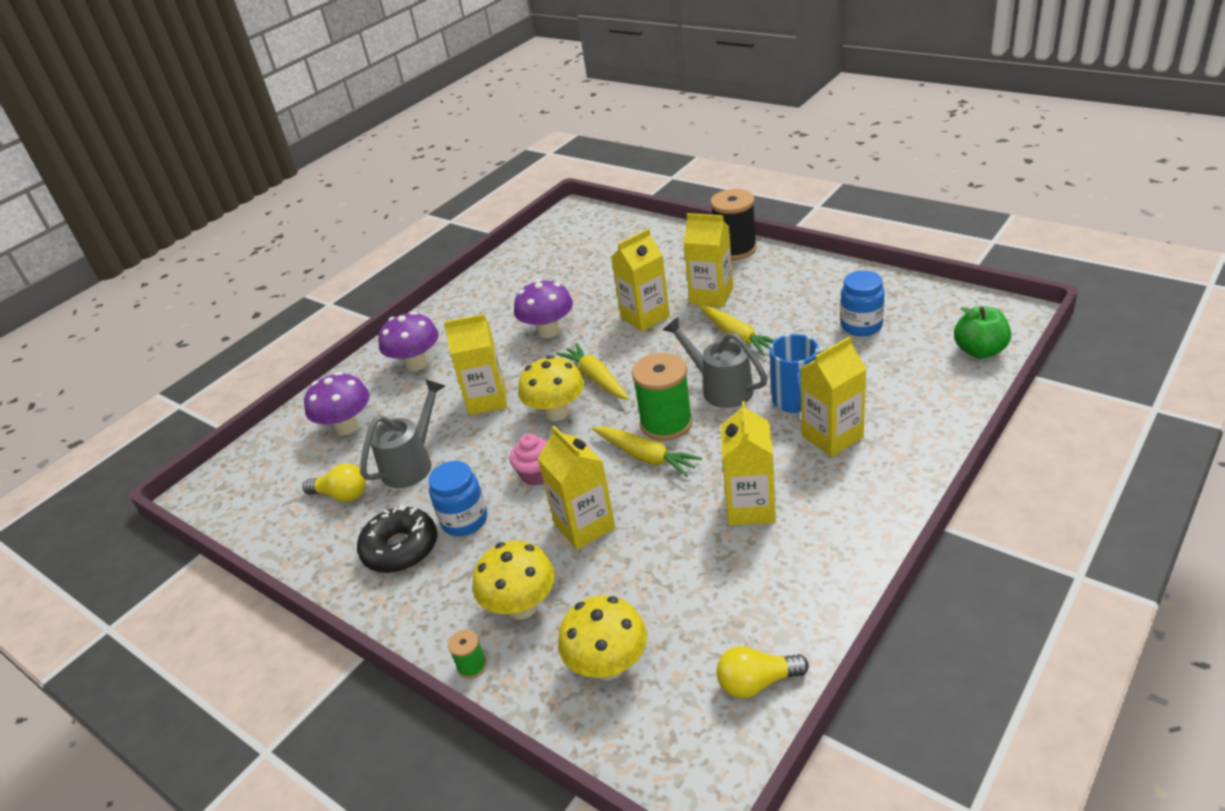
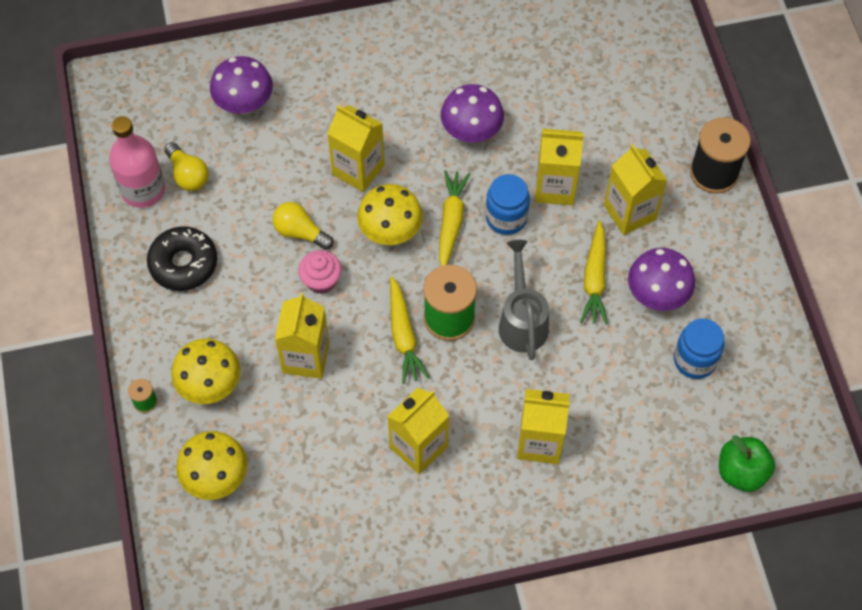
camera: 35 degrees right, 25 degrees up
grey watering can [360,379,445,488] -> none
purple mushroom [378,312,439,371] -> purple mushroom moved to [628,248,695,311]
blue jar [428,461,487,536] -> blue jar moved to [486,174,530,235]
yellow light bulb [716,646,809,698] -> yellow light bulb moved to [272,202,334,250]
blue mug [770,334,819,413] -> none
none -> pink bottle [109,116,165,208]

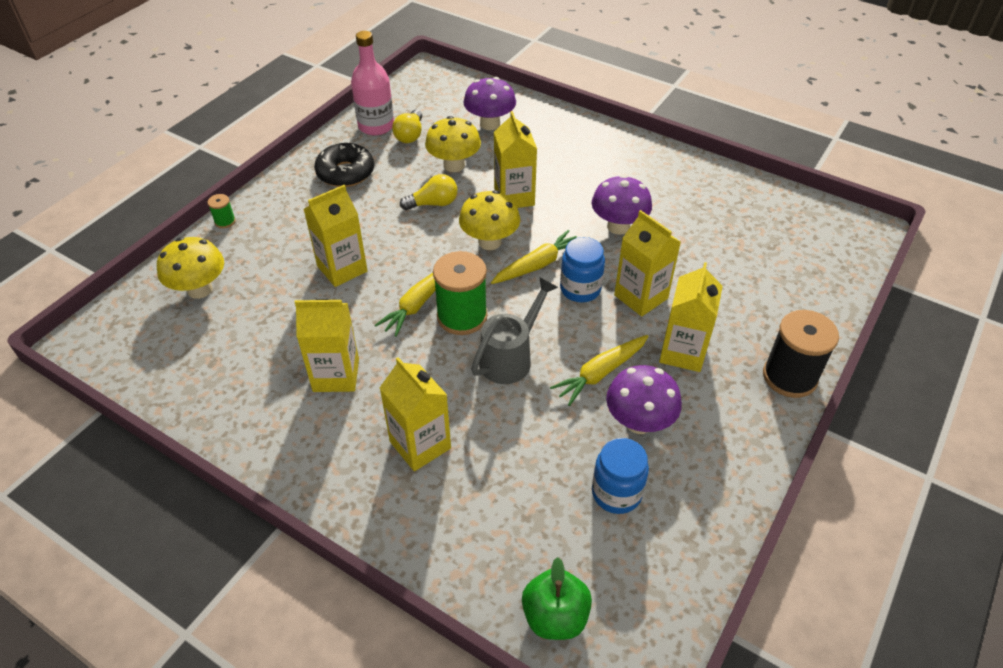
camera: 45 degrees right, 15 degrees down
yellow mushroom [171,338,241,404] -> yellow mushroom moved to [425,116,481,172]
yellow light bulb [272,202,334,250] -> yellow light bulb turned 90 degrees clockwise [400,174,457,210]
pink cupcake [298,250,342,294] -> none

